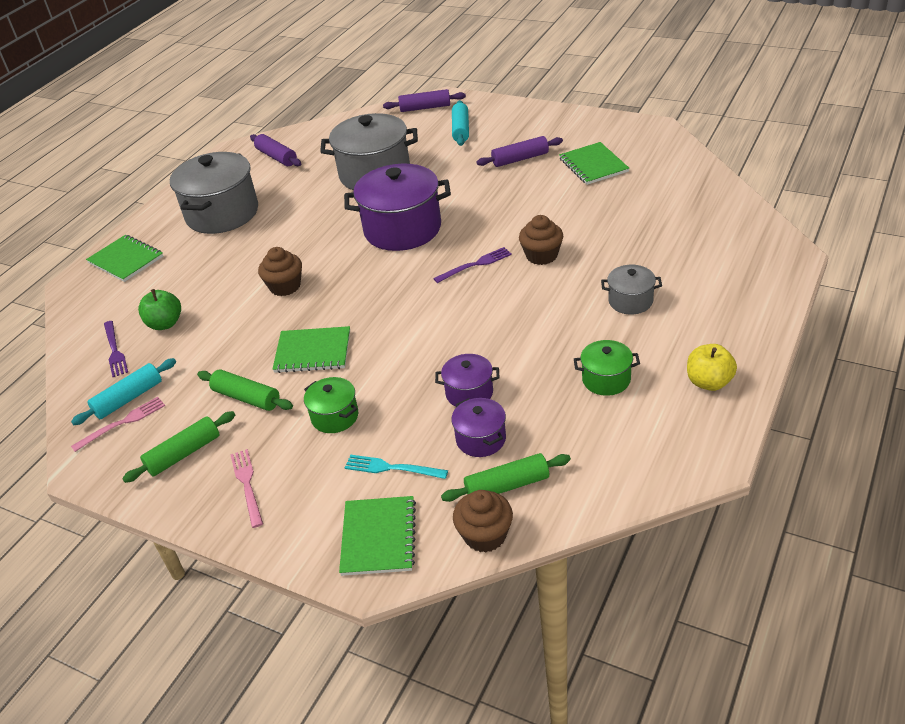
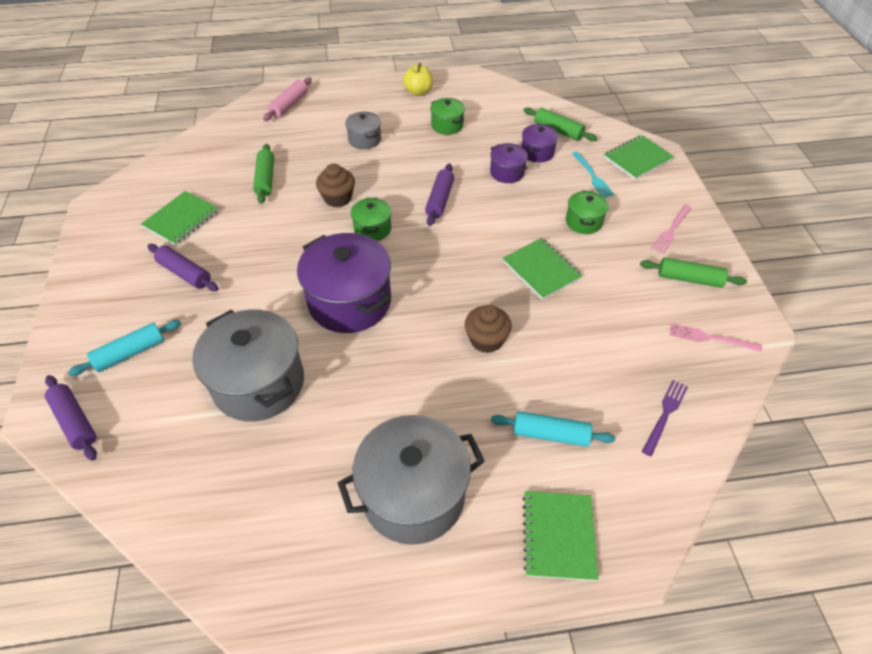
camera: 130 degrees left, 10 degrees up
turquoise rolling pin [71,358,176,425] -> turquoise rolling pin moved to [491,411,615,447]
green apple [138,289,181,330] -> none
green rolling pin [197,369,293,411] -> green rolling pin moved to [253,144,274,204]
purple rolling pin [250,134,301,166] -> purple rolling pin moved to [425,163,454,226]
purple fork [433,247,512,283] -> green pot [351,198,391,241]
brown cupcake [453,490,513,553] -> none
none -> pink rolling pin [263,77,312,121]

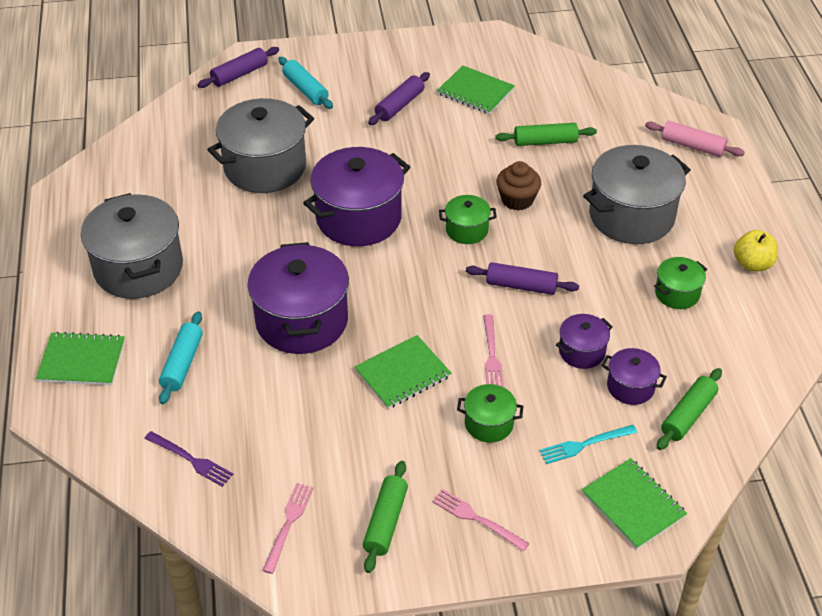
camera: 90 degrees right, 5 degrees down
grey pot [345,112,381,149] -> grey pot [583,145,691,244], size x2.03
brown cupcake [465,305,512,353] -> purple pot [248,242,349,354]
none -> pink fork [483,314,504,387]

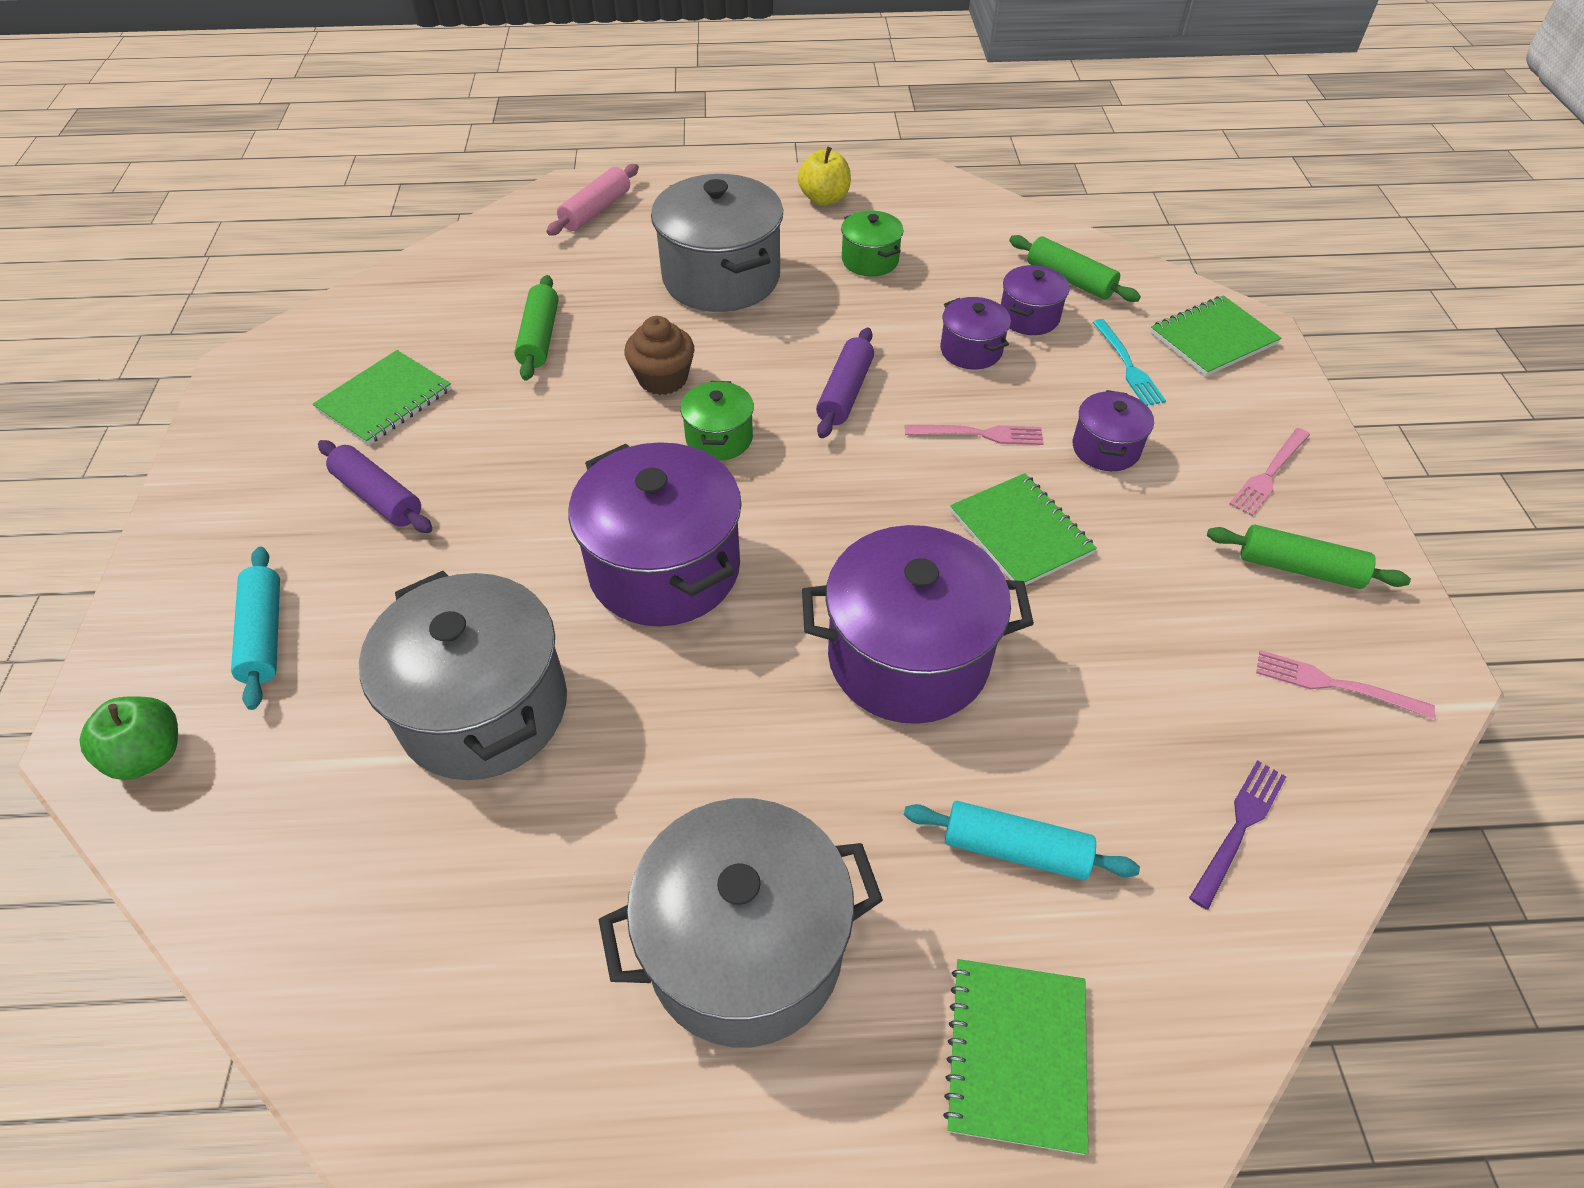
camera: 85 degrees left, 5 degrees up
purple rolling pin [197,47,279,88] -> green apple [79,696,178,780]
turquoise rolling pin [278,57,333,109] -> turquoise rolling pin turned 75 degrees counterclockwise [231,547,280,710]
green pot [457,384,524,443] -> purple pot [1073,390,1154,471]

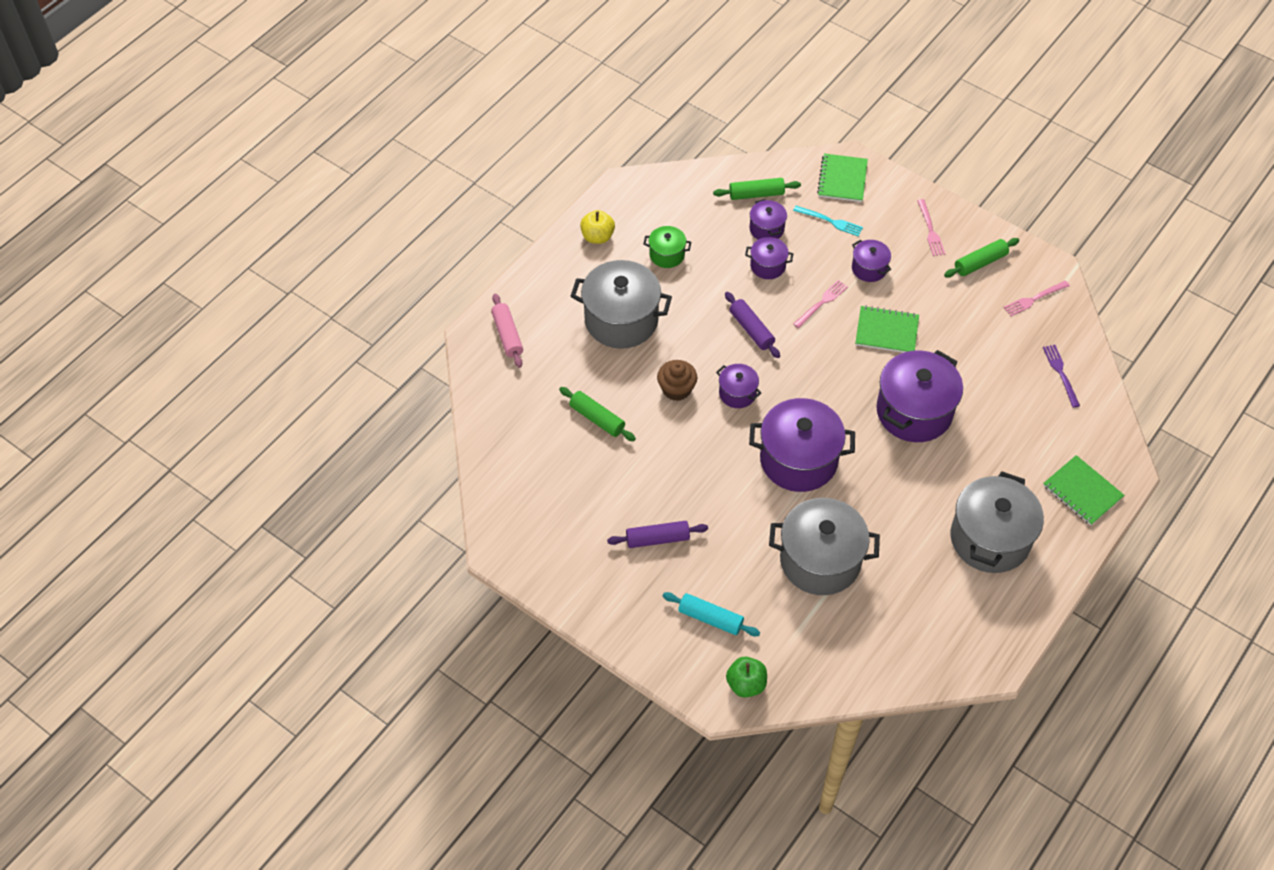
camera: 50 degrees left, 5 degrees up
green notebook [313,350,451,445] -> none
green pot [680,381,754,461] -> purple pot [716,364,761,408]
turquoise rolling pin [904,801,1140,880] -> none

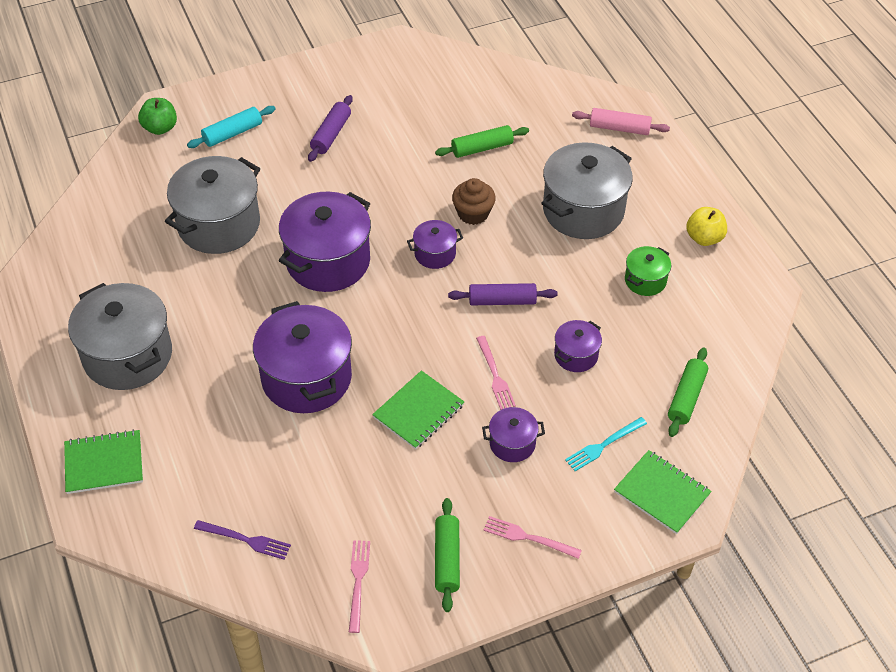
camera: 120 degrees right, 5 degrees down
purple pot [750,199,787,239] -> none

